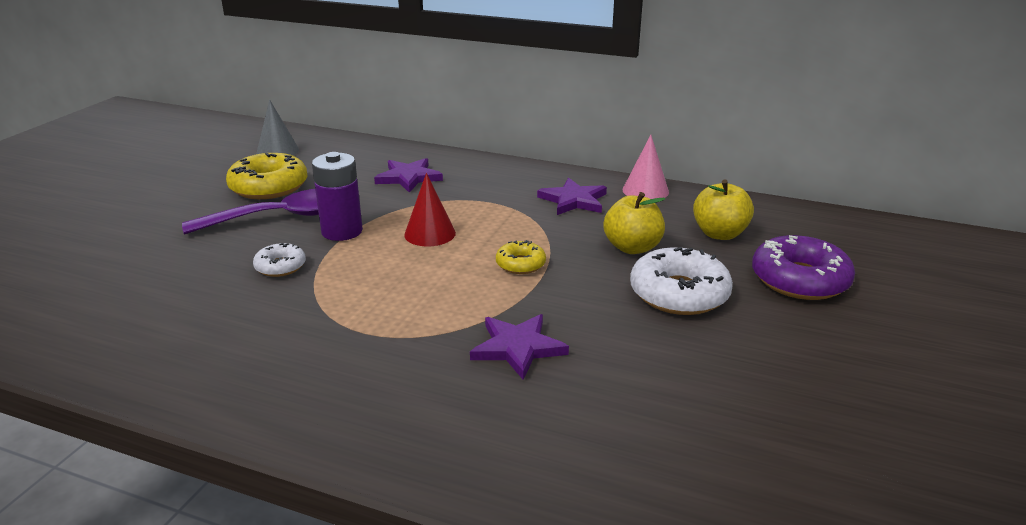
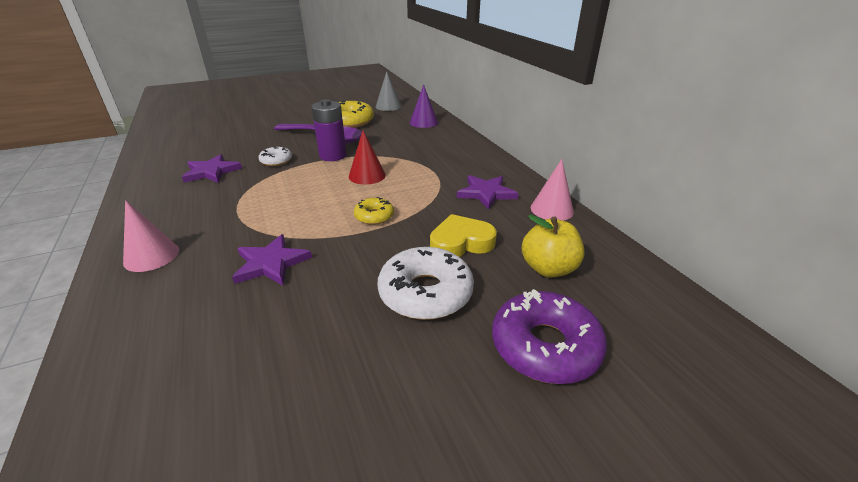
camera: 45 degrees right, 5 degrees up
purple star [374,158,443,193] -> purple star moved to [182,154,242,183]
yellow apple [603,192,665,254] -> yellow heart [430,214,497,257]
none -> pink cone [123,200,179,272]
none -> purple cone [410,85,438,128]

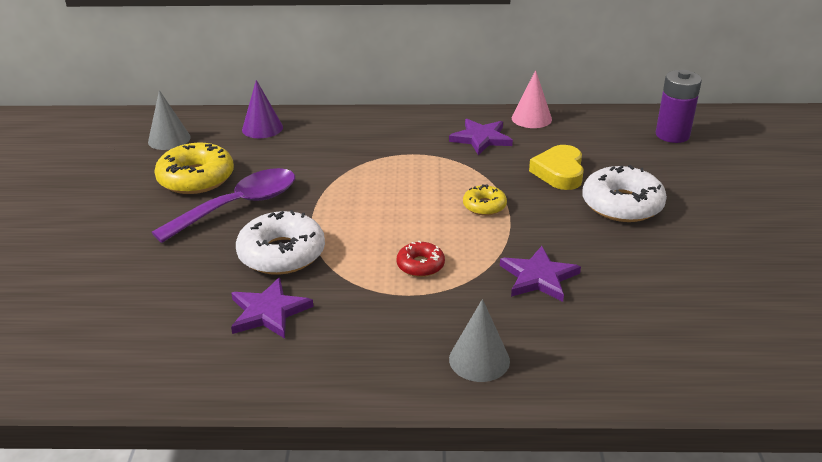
camera: 65 degrees left, 0 degrees up
pink cone [123,200,179,272] -> grey cone [449,299,510,382]
white donut [259,147,292,166] -> white donut [236,210,325,275], size x1.85
purple battery [311,99,347,161] -> purple battery moved to [656,70,702,143]
red cone [349,130,386,185] -> none
purple donut [492,289,607,384] -> none
yellow apple [522,215,584,277] -> none
none -> red donut [397,241,445,277]

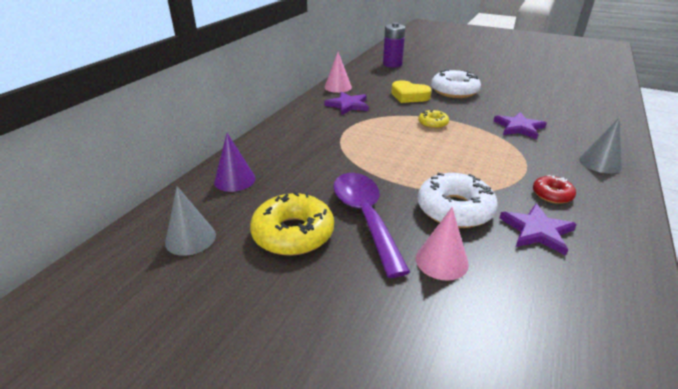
camera: 65 degrees left, 0 degrees up
red donut [397,241,445,277] -> red donut moved to [533,175,576,204]
none -> pink cone [416,207,469,281]

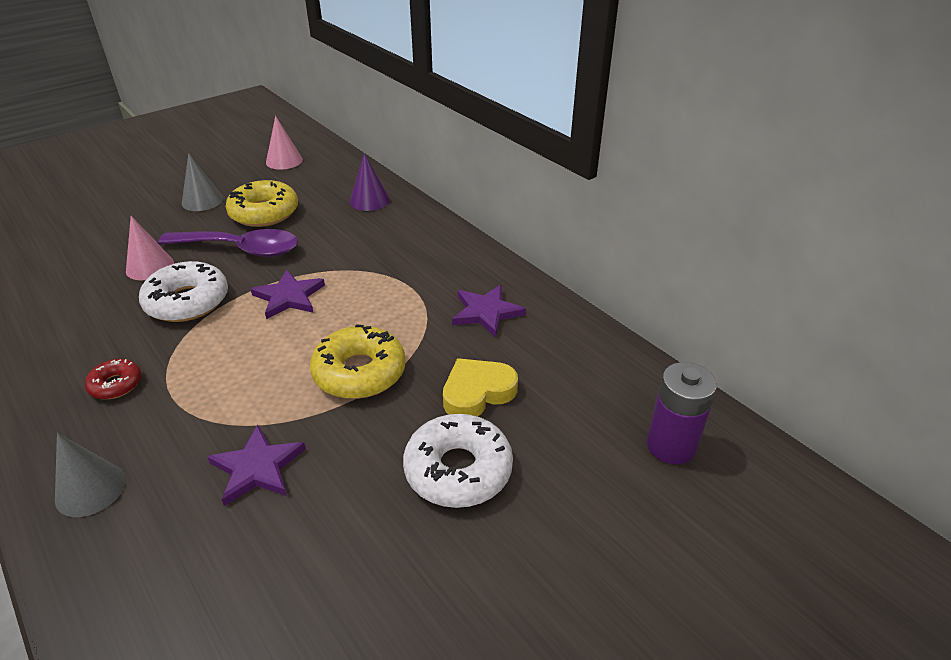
camera: 115 degrees right, 5 degrees up
grey cone [165,186,216,256] -> grey cone moved to [182,153,223,211]
pink cone [324,52,352,93] -> pink cone moved to [266,116,303,170]
yellow donut [418,110,449,129] -> yellow donut [310,324,406,399], size x1.85
purple star [500,203,577,256] -> purple star moved to [251,269,325,319]

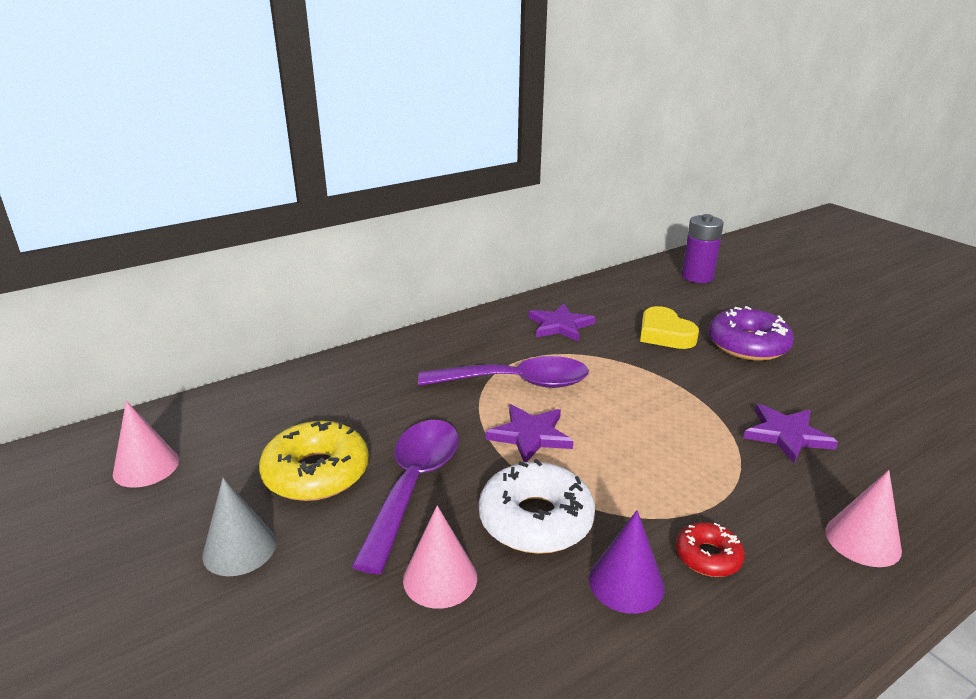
camera: 85 degrees left, 10 degrees down
grey cone [55,433,126,517] -> pink cone [825,470,902,567]
yellow donut [310,324,406,399] -> none
purple cone [350,153,390,211] -> purple cone moved to [589,510,665,614]
white donut [403,414,513,508] -> purple donut [708,306,794,361]
none -> purple spoon [418,356,589,388]

